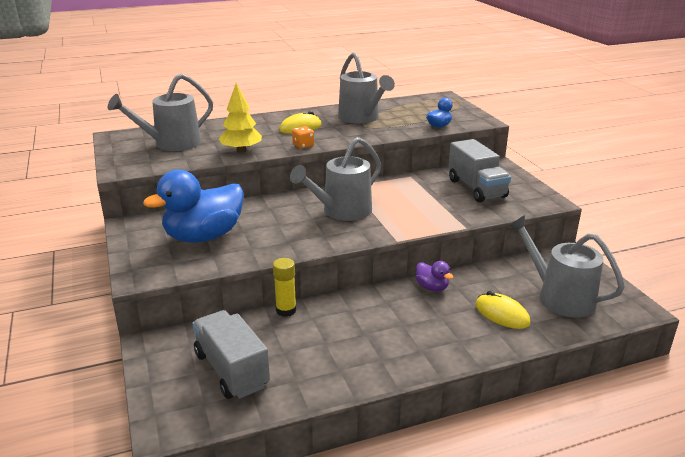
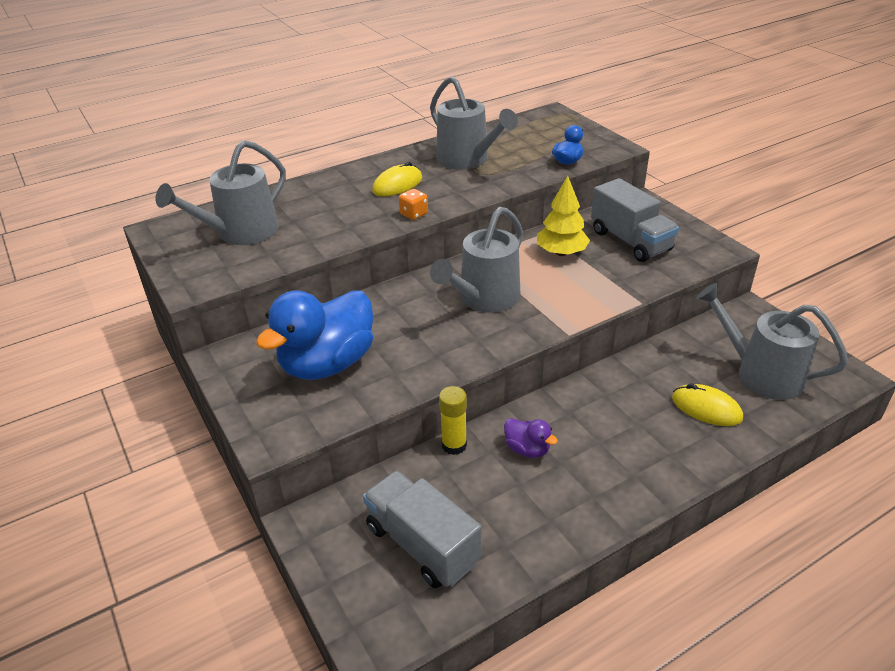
camera: 10 degrees left, 10 degrees up
yellow tree [219,83,262,153] -> yellow tree moved to [537,176,590,256]
purple duck [416,261,453,292] -> purple duck moved to [504,418,558,458]

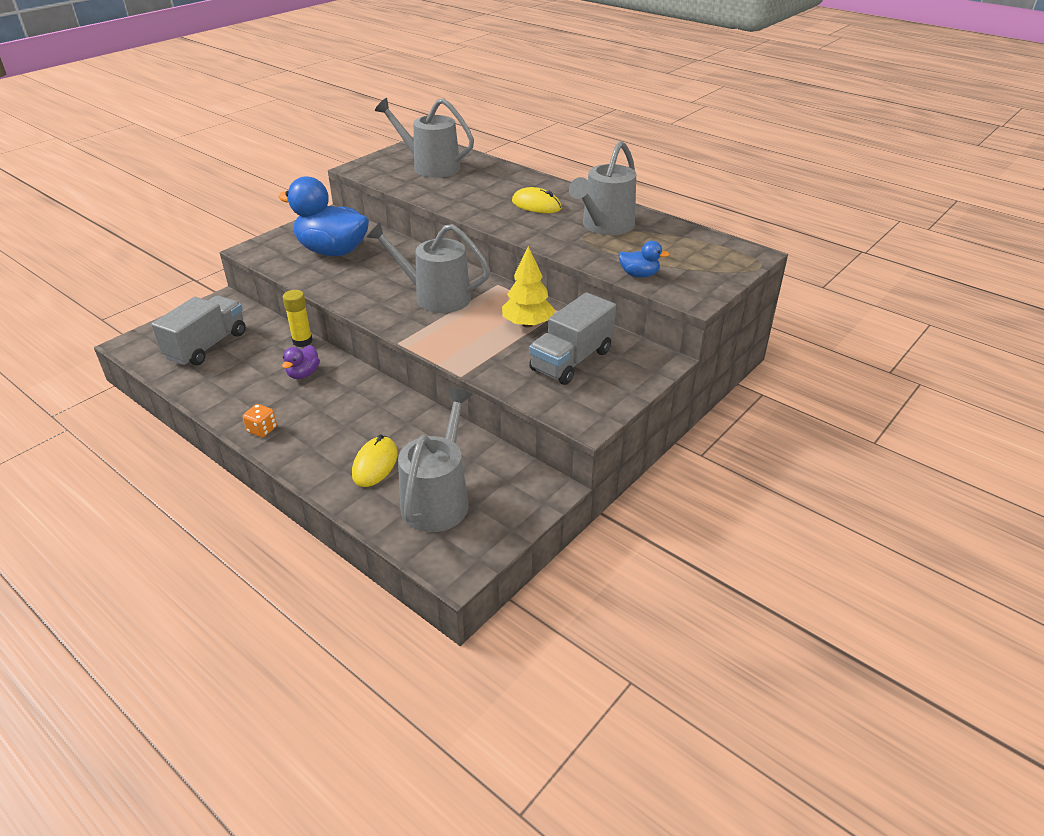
camera: 70 degrees right, 0 degrees up
orange dice [399,189,428,220] -> orange dice moved to [243,404,277,437]

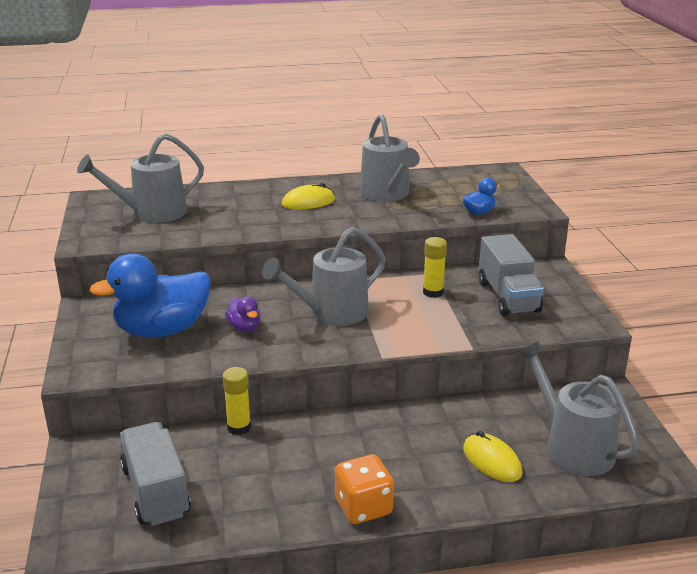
camera: 50 degrees left, 10 degrees down
orange dice [243,404,277,437] -> orange dice [335,454,394,524], size x1.71
purple duck [282,345,320,379] -> purple duck moved to [225,297,260,332]
yellow tree [502,246,555,327] -> yellow glue stick [423,237,447,298]

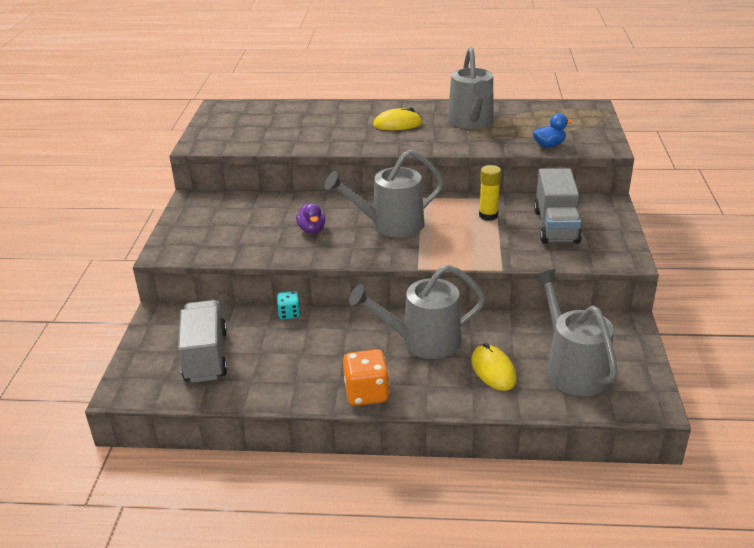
camera: 15 degrees right, 5 degrees up
grey watering can [77,133,204,223] -> grey watering can moved to [349,264,485,359]
blue duck [90,253,211,338] -> none
yellow glue stick [222,367,251,435] -> turquoise dice [277,291,300,319]

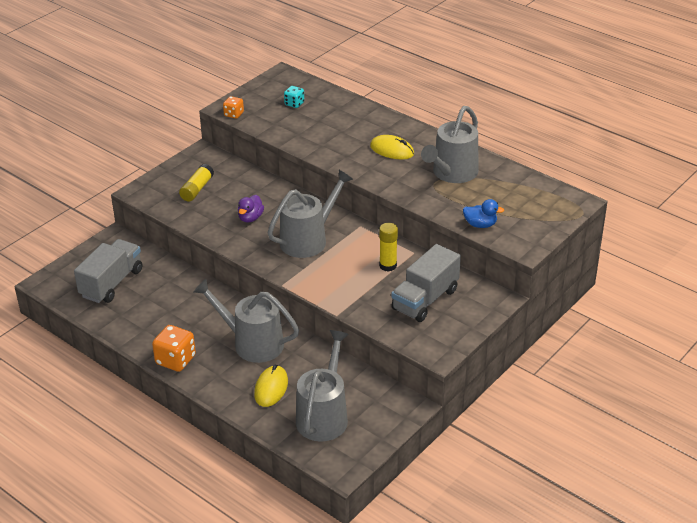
camera: 35 degrees right, 5 degrees up
turquoise dice [277,291,300,319] -> turquoise dice moved to [284,86,304,108]
grey watering can [325,150,444,237] -> grey watering can turned 120 degrees clockwise [268,170,353,258]
none -> yellow glue stick [179,164,214,202]
none -> orange dice [223,96,244,119]

